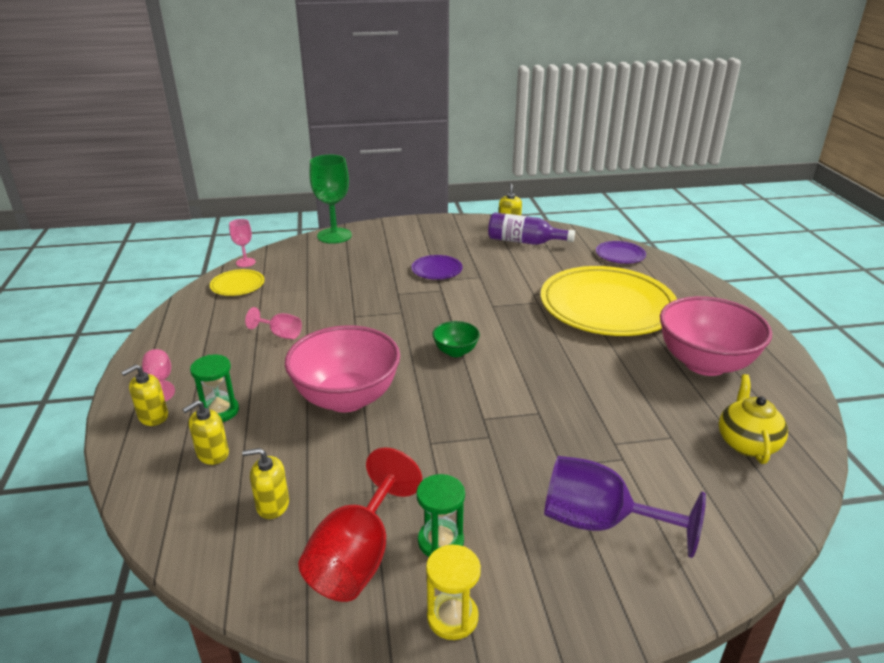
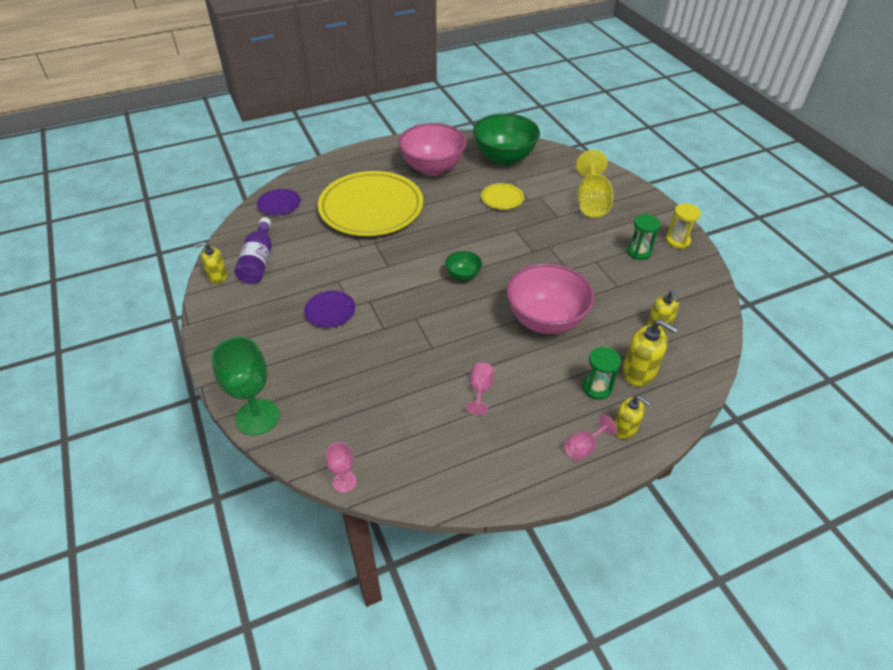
camera: 105 degrees left, 15 degrees up
yellow soap dispenser [182,400,229,465] -> yellow soap dispenser [622,319,678,386], size x1.52
yellow plate [210,269,264,296] -> yellow plate moved to [481,183,524,210]
red goblet [298,447,422,602] -> none
purple goblet [544,456,706,558] -> yellow goblet [576,150,613,218]
yellow teapot [719,374,788,464] -> green bowl [473,113,540,165]

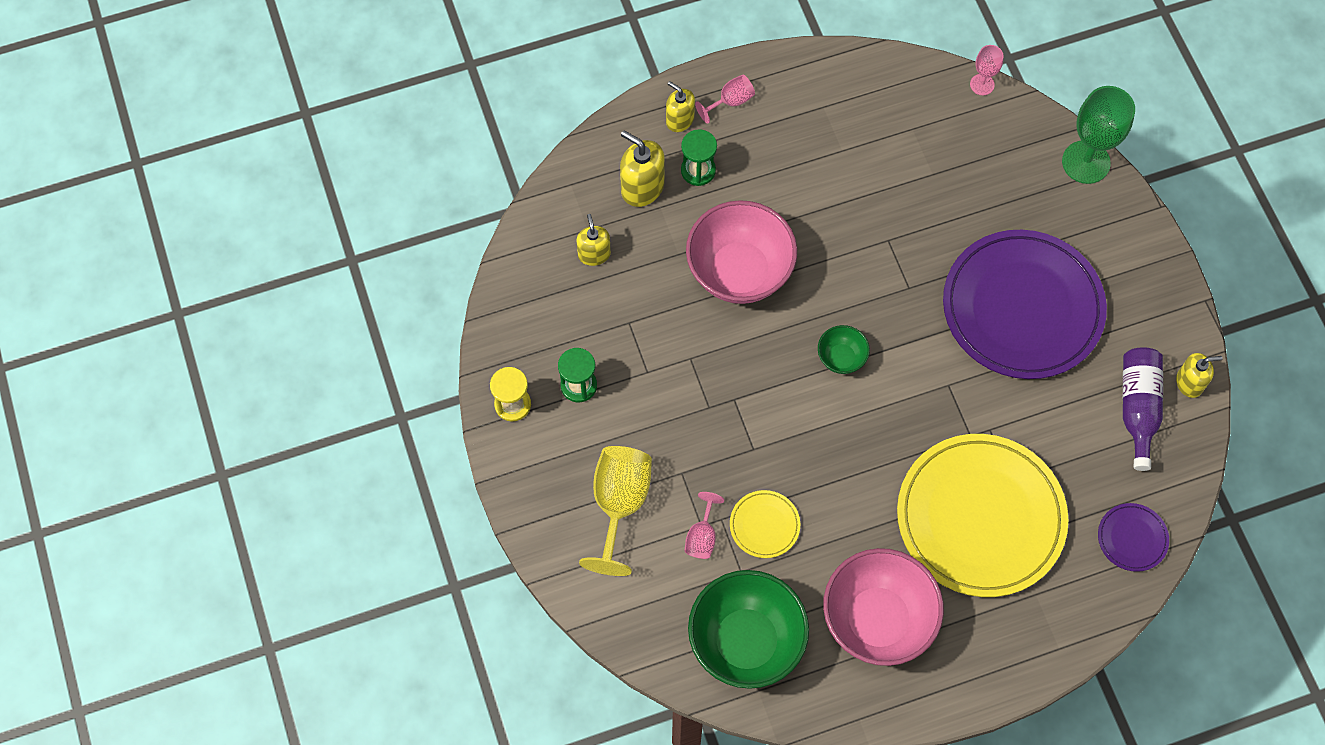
camera: 175 degrees left, 20 degrees up
purple plate [304,291,355,328] -> purple plate [943,230,1107,379], size x2.40
pink goblet [466,362,494,415] -> pink goblet moved to [685,492,724,559]

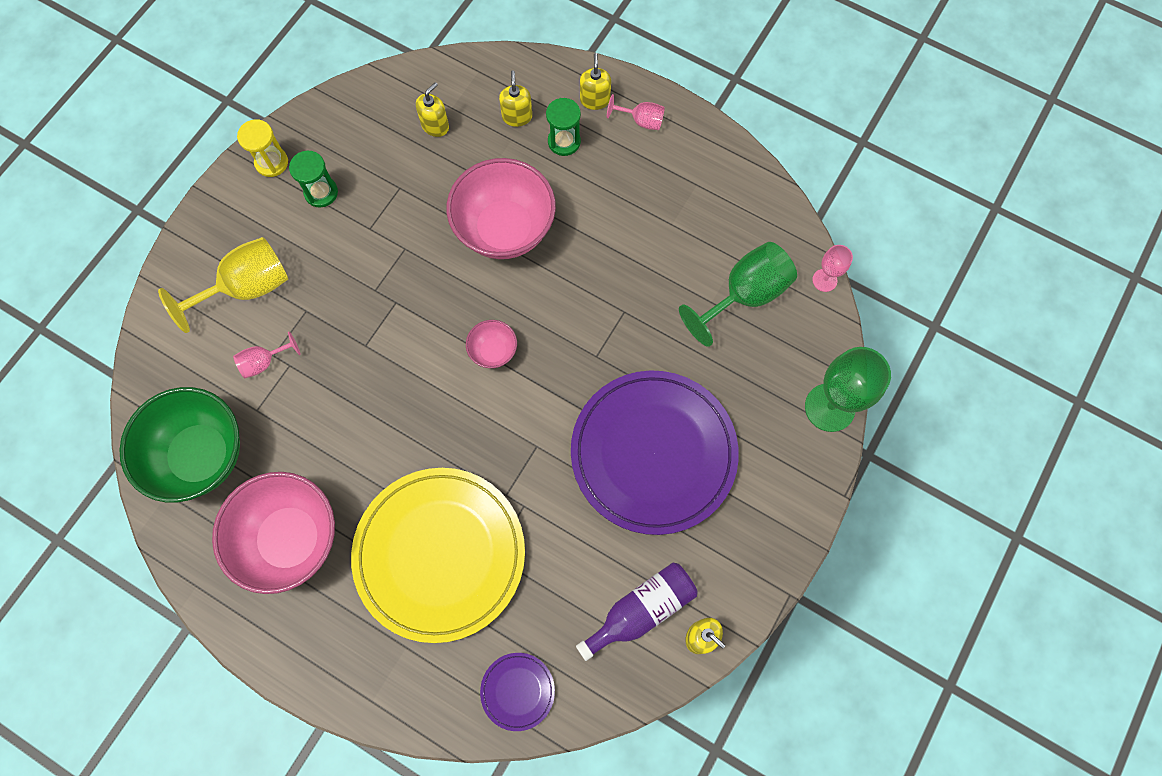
camera: 50 degrees right, 5 degrees up
yellow soap dispenser [620,130,665,207] -> yellow soap dispenser [499,70,532,127], size x0.66
yellow plate [730,490,800,558] -> none
green bowl [818,325,870,374] -> pink bowl [466,320,517,368]
none -> green goblet [679,242,797,347]

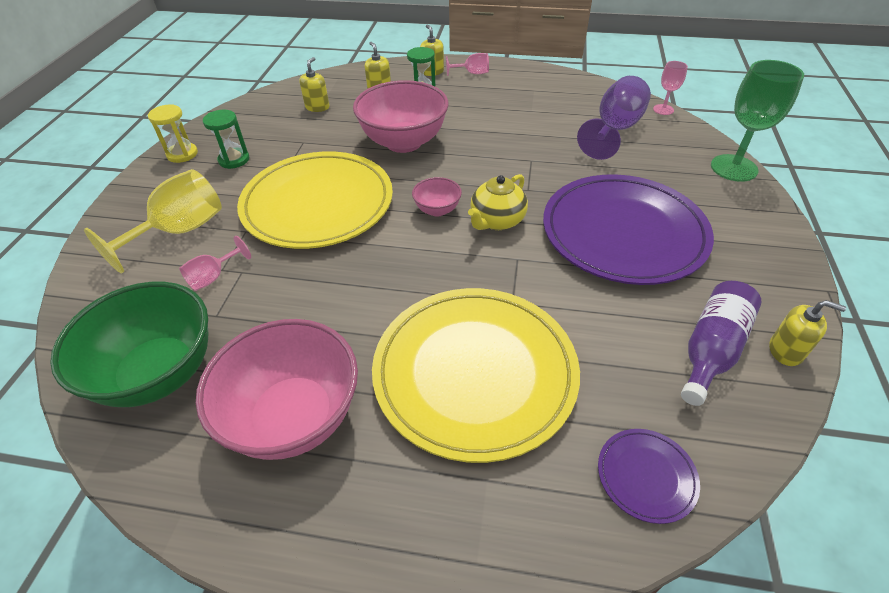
camera: 20 degrees left, 25 degrees down
green goblet [679,242,797,347] -> purple goblet [577,76,651,160]
none -> yellow plate [237,152,393,249]
none -> yellow teapot [468,174,528,230]

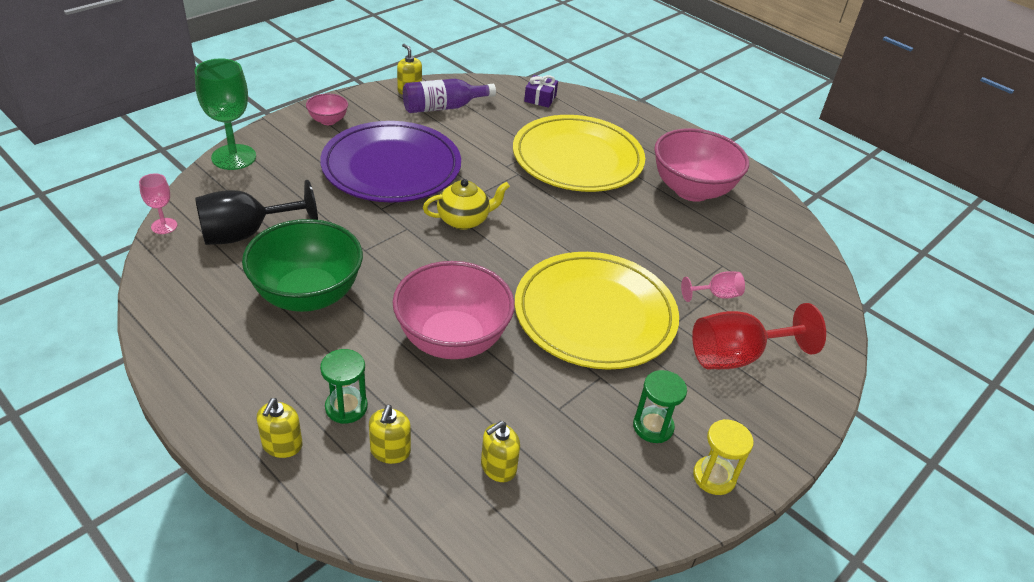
camera: 150 degrees left, 5 degrees down
green bowl [50,282,208,407] -> green bowl moved to [242,219,363,312]
yellow goblet [84,169,222,274] -> red goblet [692,303,826,369]
pink bowl [412,177,462,217] -> pink bowl moved to [306,93,348,125]
pink goblet [446,53,489,76] -> none
purple goblet [577,76,651,160] -> black goblet [195,180,318,245]
purple plate [598,429,700,524] -> purple gift [524,75,558,108]

